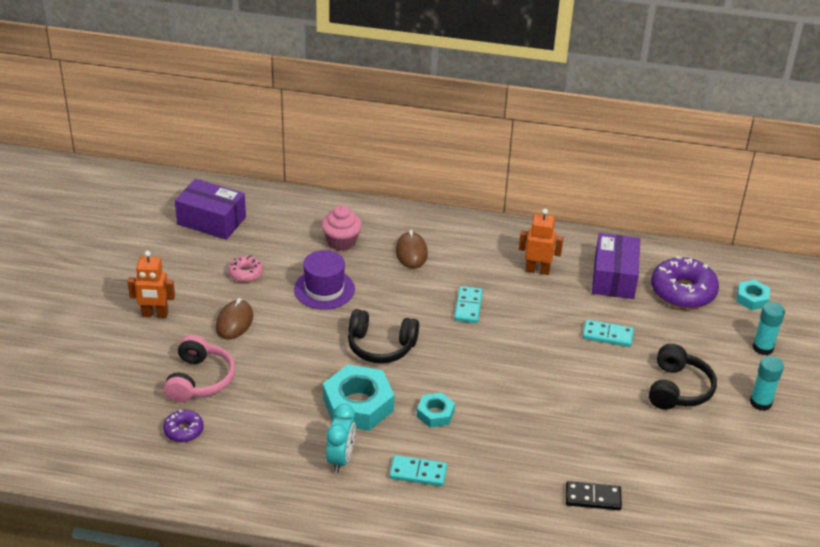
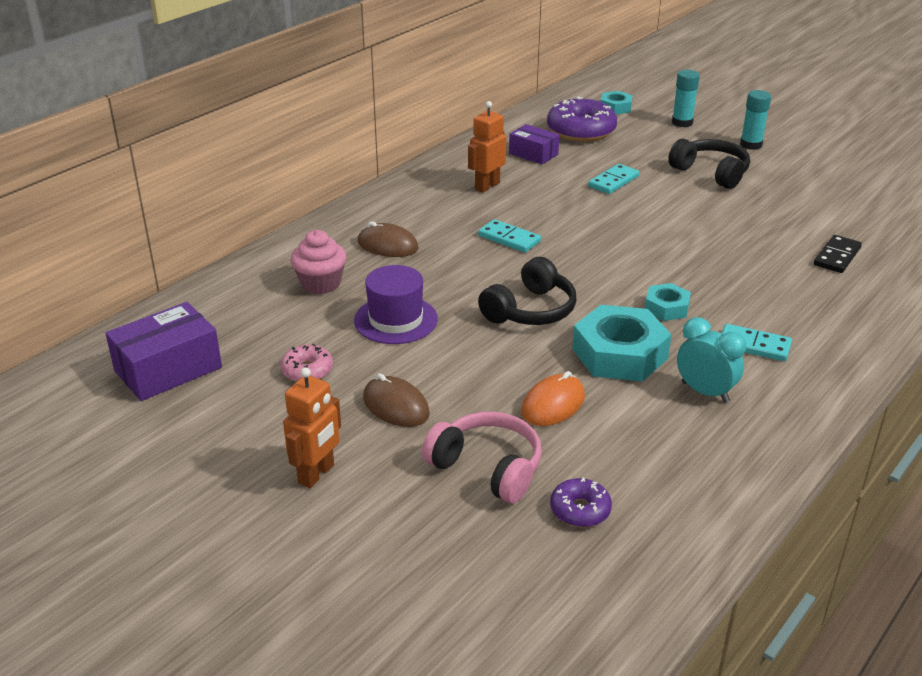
camera: 60 degrees left, 5 degrees down
turquoise domino [389,455,447,486] -> turquoise domino turned 75 degrees clockwise [722,324,792,361]
purple box [592,233,640,299] -> purple box [509,124,559,165], size x0.63
none -> orange mouse [521,371,585,426]

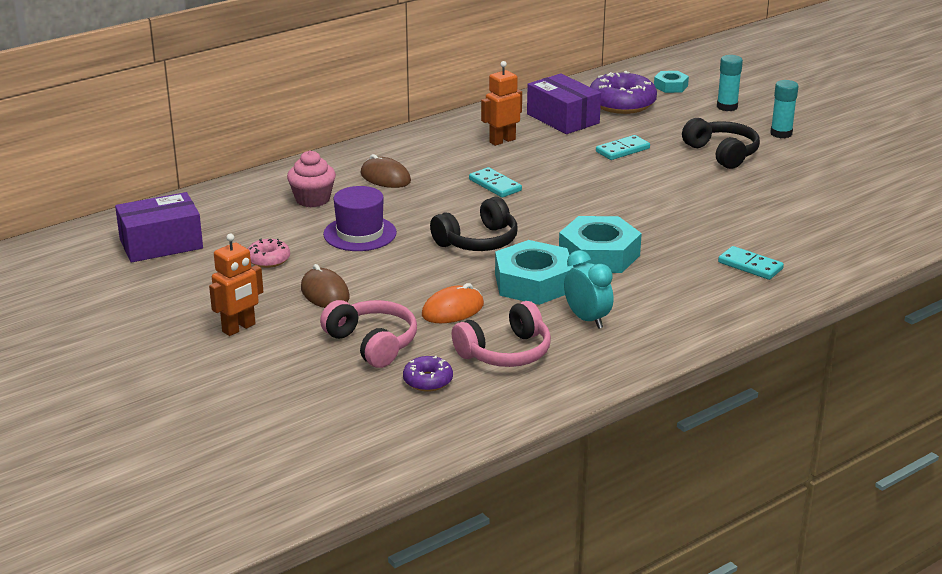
camera: 15 degrees right, 5 degrees down
purple box [509,124,559,165] -> purple box [527,74,601,134], size x1.58
turquoise nut [645,283,691,321] -> turquoise nut [559,216,642,273], size x1.88
turquoise domino [722,324,792,361] -> turquoise domino moved to [718,246,784,280]
black domino [814,235,862,273] -> none
none -> pink headphones [452,301,551,367]

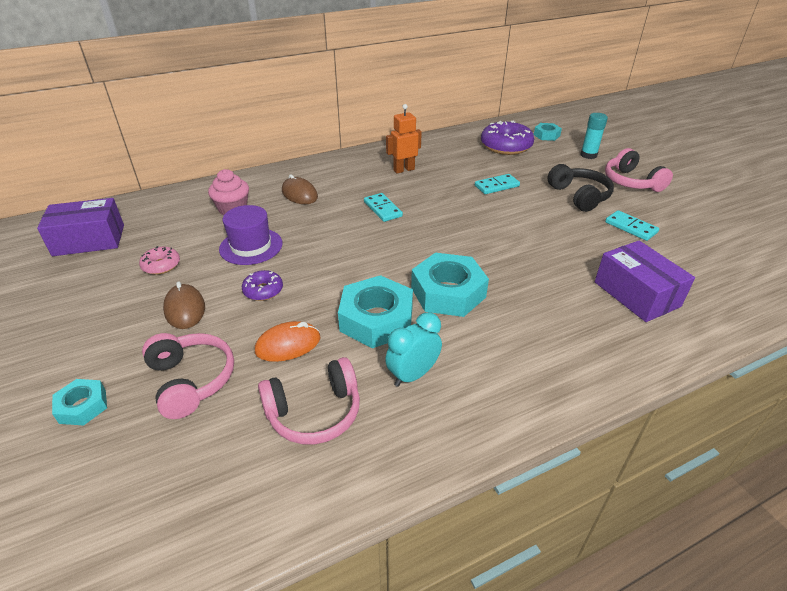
camera: 10 degrees right, 10 degrees up
orange robot [209,234,263,336] -> none
purple donut [403,356,453,392] -> purple donut moved to [242,270,283,301]
black headphones [430,197,518,251] -> none
purple box [527,74,601,134] -> purple box moved to [595,241,695,322]
turquoise clock [564,250,613,329] -> turquoise clock turned 105 degrees counterclockwise [385,312,442,387]
turquoise domino [718,246,784,280] -> turquoise domino moved to [605,210,659,241]
turquoise glue stick [770,80,799,138] -> pink headphones [605,148,673,192]
none -> turquoise nut [52,379,107,426]

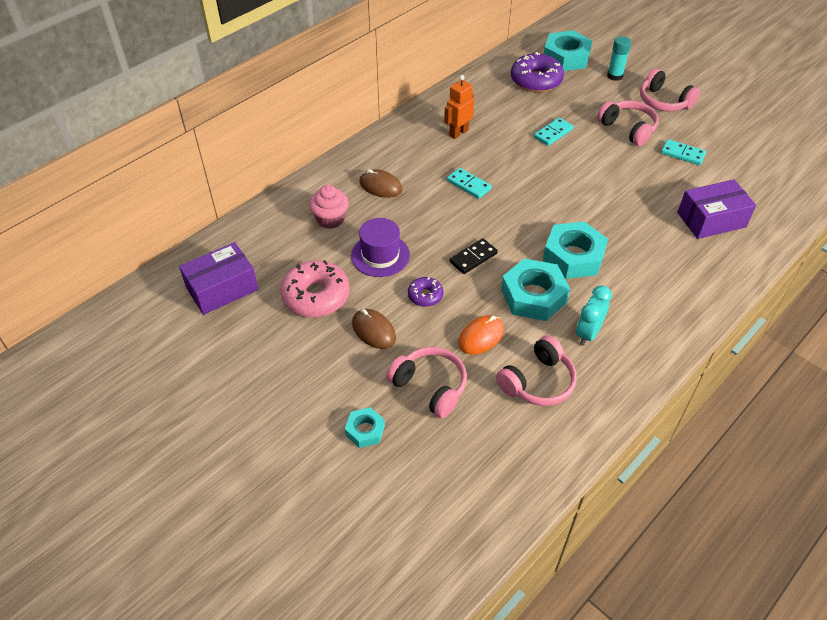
camera: 20 degrees left, 10 degrees up
pink donut [139,246,180,275] -> pink donut [280,260,350,317], size x1.91
turquoise nut [534,123,562,141] -> turquoise nut [544,30,592,71], size x1.88
black headphones [547,164,614,212] -> pink headphones [597,100,659,146]
purple box [595,241,695,322] -> purple box turned 60 degrees counterclockwise [677,179,756,239]
none -> black domino [449,238,498,274]

